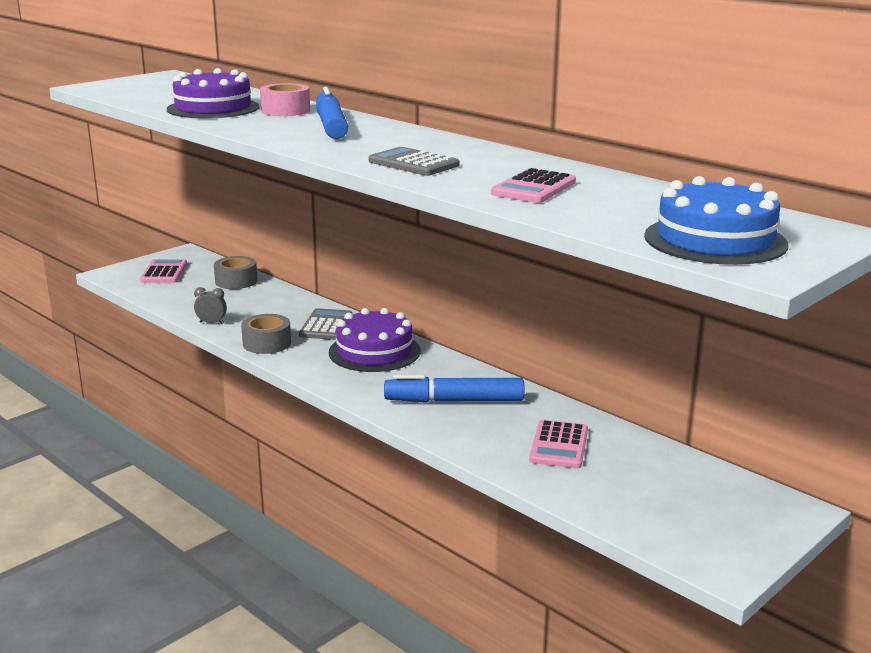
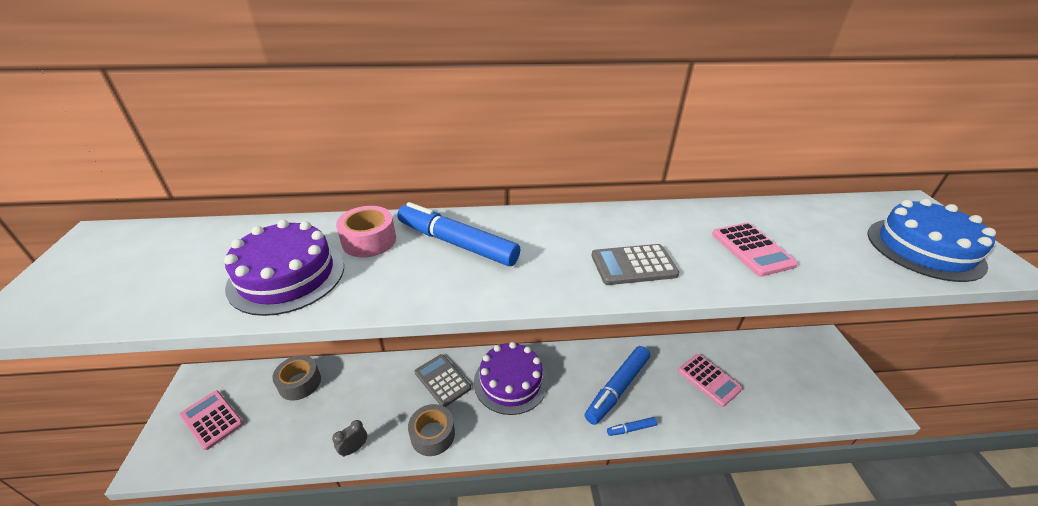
camera: 50 degrees left, 15 degrees up
none -> blue marker [607,417,657,436]

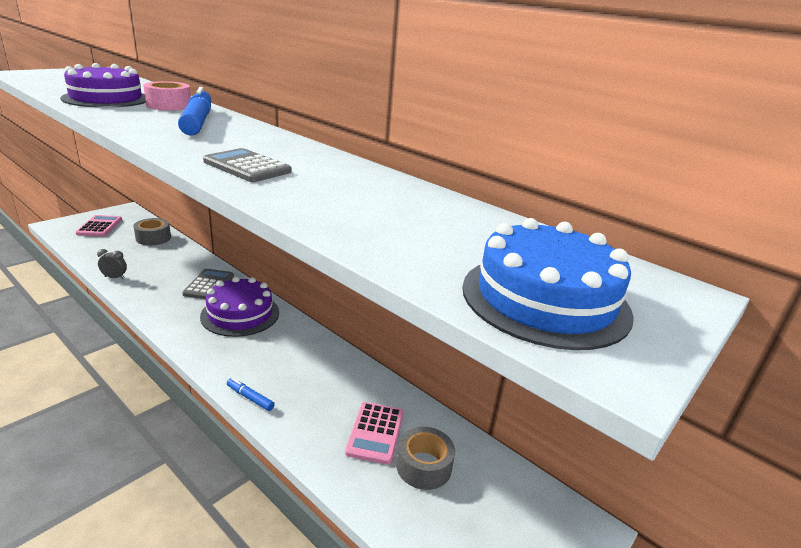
camera: 45 degrees right, 10 degrees down
grey tape [408,404,455,456] -> grey tape moved to [396,427,455,490]
blue marker [585,346,650,425] -> none
pink calculator [712,222,798,277] -> none

